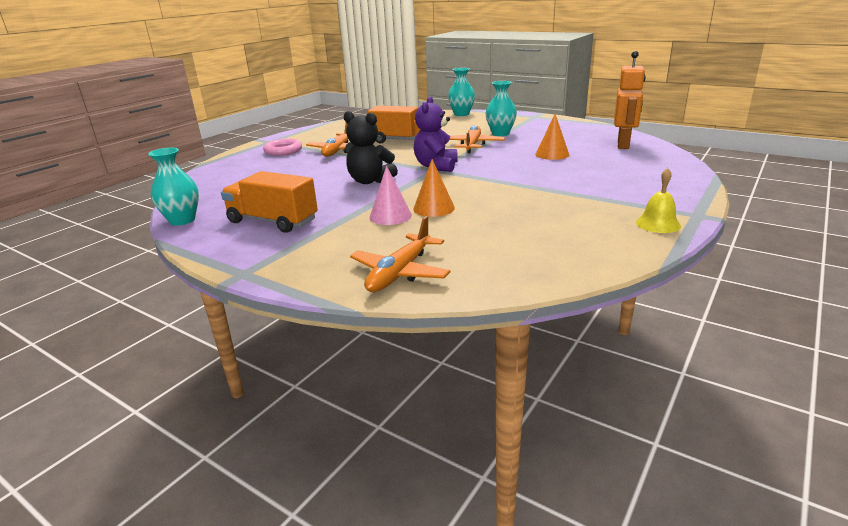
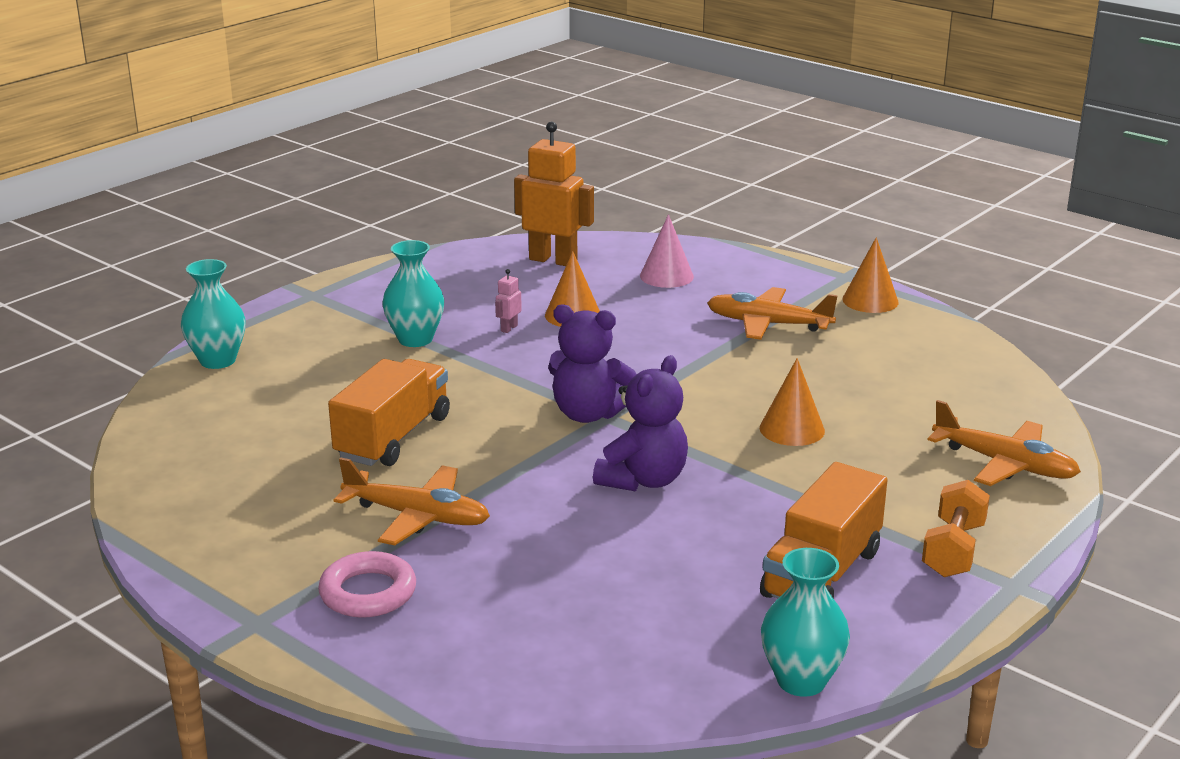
camera: 85 degrees left, 0 degrees up
black teddy bear [343,111,398,184] -> purple teddy bear [593,355,688,492]
pink cone [369,166,412,225] -> pink cone moved to [640,214,694,288]
orange plane [450,125,505,153] -> orange plane moved to [707,287,838,340]
yellow bell [636,168,681,233] -> orange cone [842,237,899,313]
none -> pink robot [495,269,522,333]
none -> orange dumbbell [922,480,990,577]

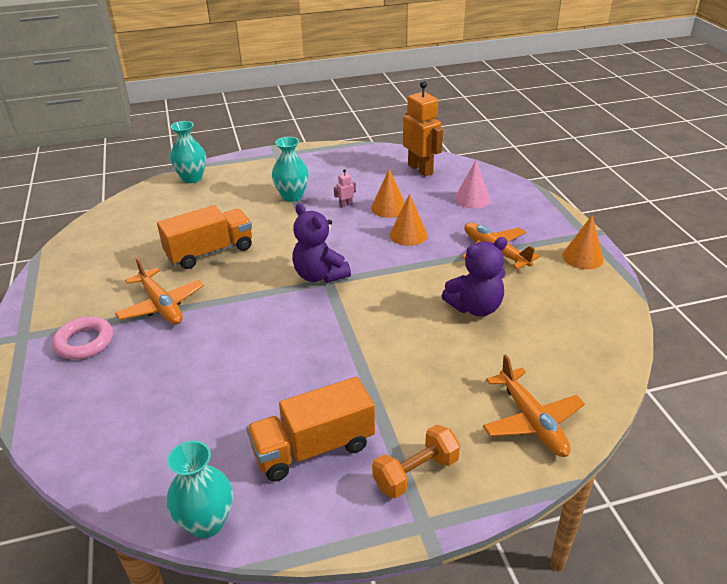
camera: 35 degrees right, 10 degrees up
purple teddy bear [593,355,688,492] -> purple teddy bear moved to [442,237,507,316]
orange cone [760,358,825,446] -> orange cone moved to [390,194,428,246]

